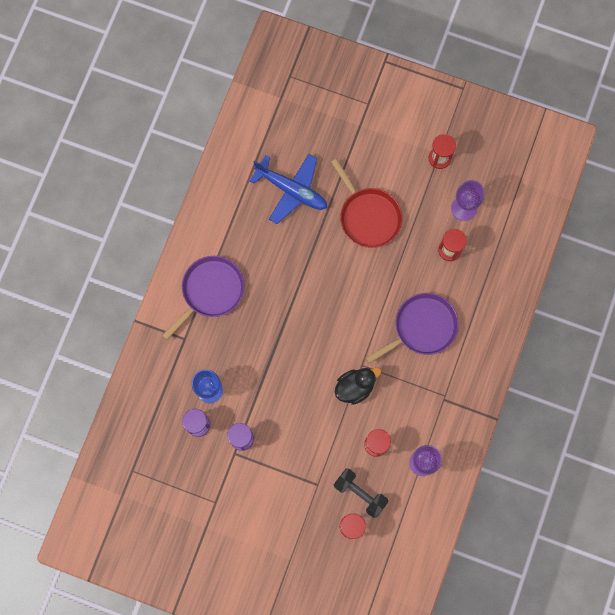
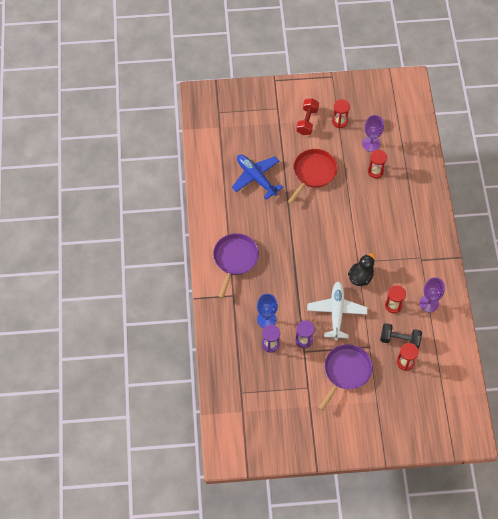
camera: 25 degrees left, 15 degrees down
blue plane [250,154,327,224] -> blue plane turned 135 degrees counterclockwise [232,154,283,200]
red pan [331,159,402,248] -> red pan turned 90 degrees counterclockwise [288,149,338,204]
purple pan [366,293,459,364] -> purple pan moved to [319,344,373,411]
none -> red dumbbell [296,98,319,135]
none -> white plane [307,282,367,341]

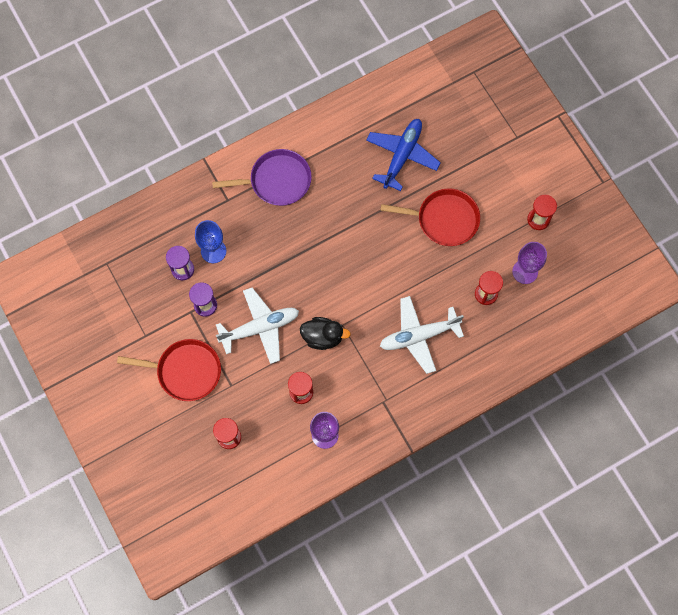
camera: 65 degrees right, 10 degrees up
red dumbbell [296,98,319,135] -> none
purple pan [319,344,373,411] -> red pan [117,339,221,401]
black dumbbell [380,323,422,349] -> none
none -> white plane [380,296,464,374]

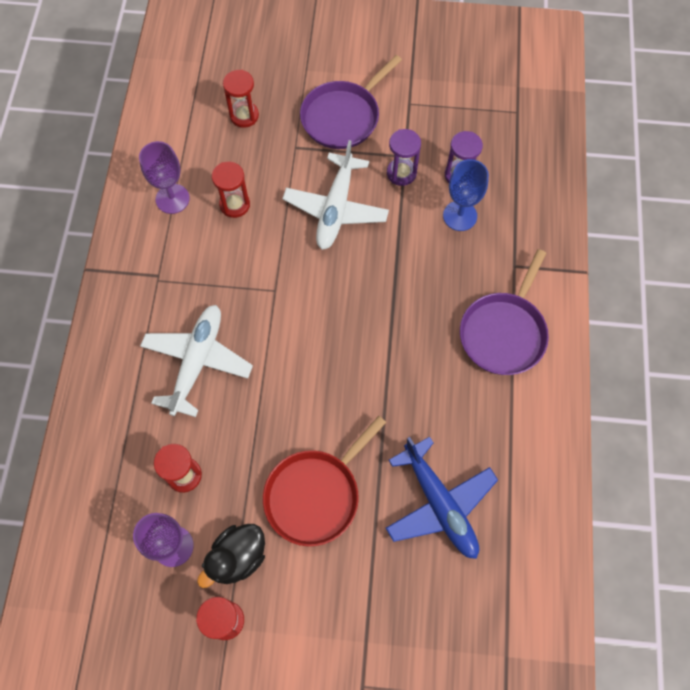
camera: 125 degrees right, 5 degrees down
red pan [117,339,221,401] -> purple pan [300,55,402,149]
black duck [300,317,351,350] -> black duck moved to [197,524,265,588]

